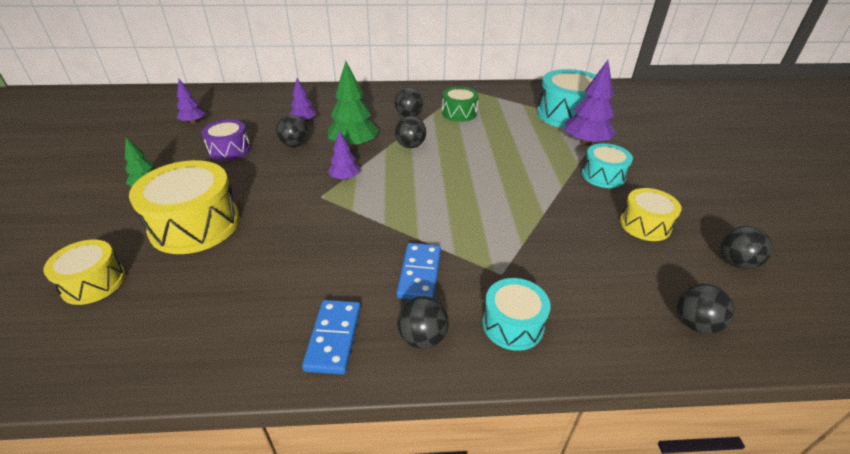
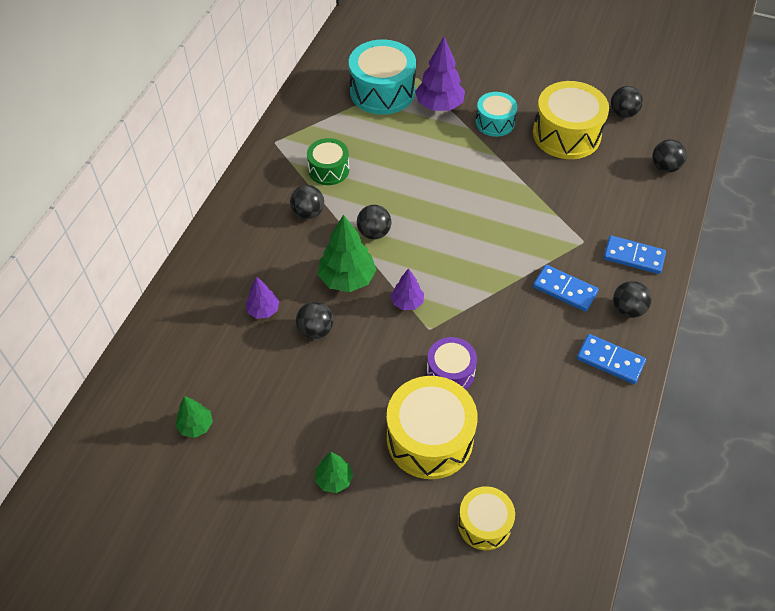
camera: 65 degrees left, 15 degrees up
purple tree [177,79,206,124] -> green tree [175,396,213,438]
purple drum [202,120,251,161] -> purple drum moved to [427,337,477,390]
turquoise drum [482,278,551,351] -> blue domino [604,235,666,274]
yellow drum [620,188,682,241] -> yellow drum [533,81,609,159], size x1.71

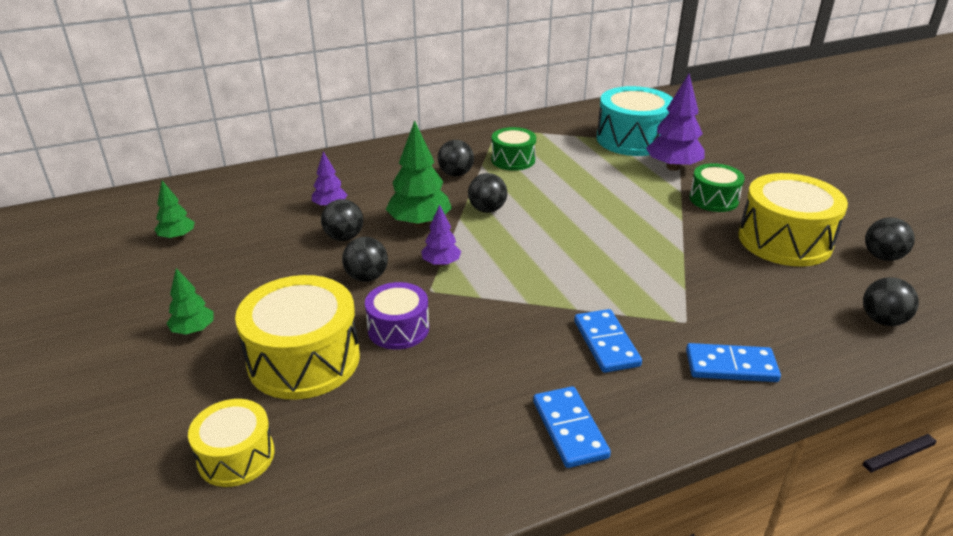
camera: 45 degrees right, 20 degrees down
turquoise drum [475,92,517,137] -> green drum [689,163,745,212]
blue domino [604,235,666,274] -> blue domino turned 60 degrees counterclockwise [686,343,781,382]
black ball [613,281,652,318] -> black ball moved to [342,237,388,282]

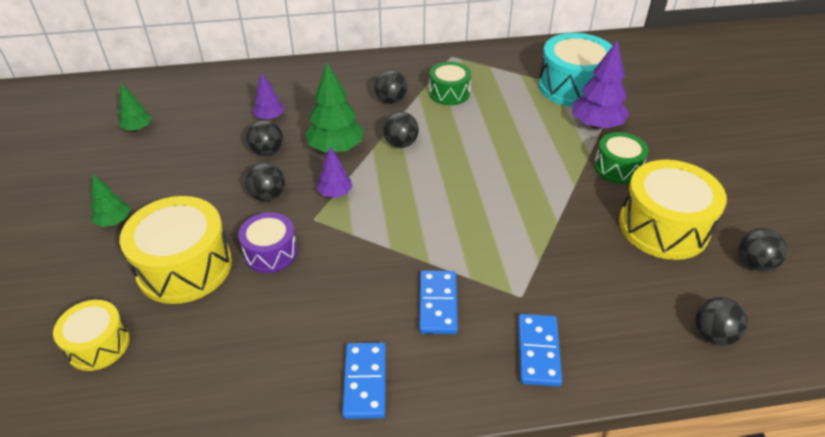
camera: 15 degrees right, 10 degrees up
blue domino [686,343,781,382] -> blue domino turned 75 degrees clockwise [518,314,562,387]

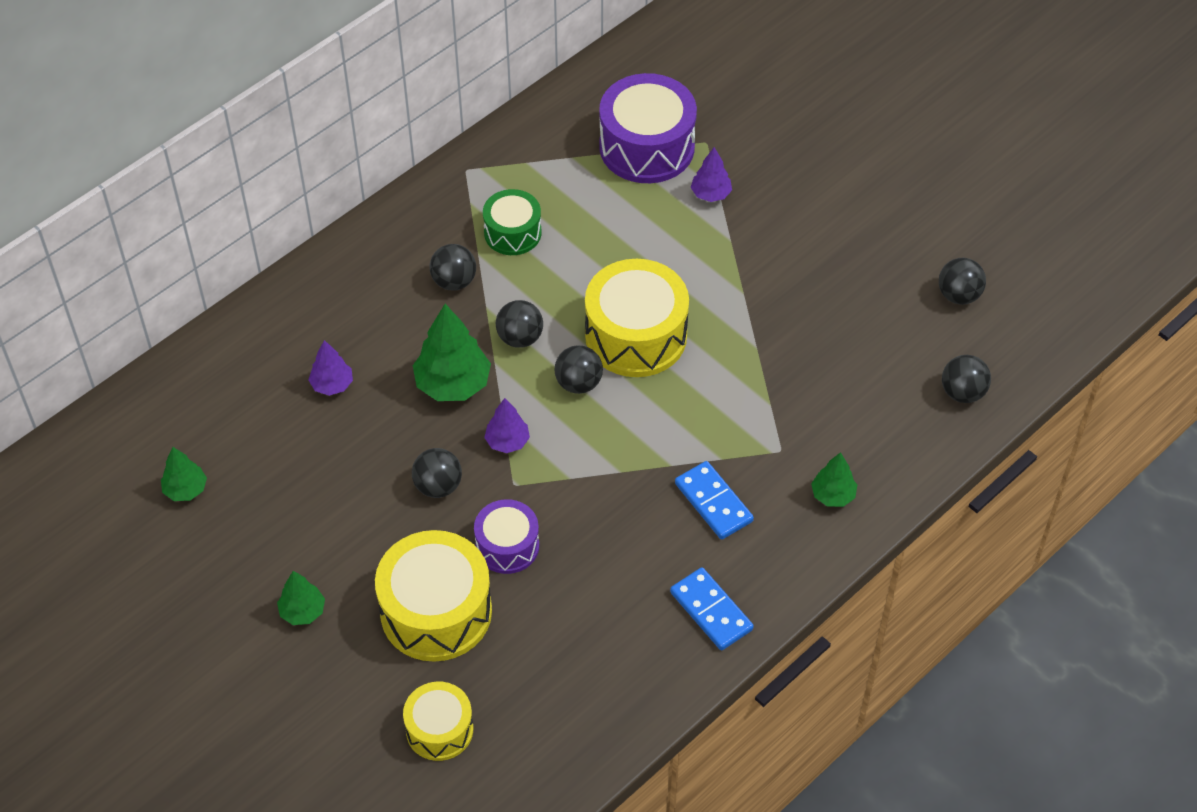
camera: 35 degrees left, 10 degrees up
black ball [246,120,283,156] -> black ball moved to [554,345,603,394]
blue domino [518,314,562,387] -> green tree [811,452,857,507]
turquoise drum [538,33,612,107] -> purple drum [599,73,697,183]
purple tree [572,40,629,129] -> purple tree [691,147,732,202], size x0.57
green drum [594,132,649,184] -> none
yellow drum [619,160,727,260] -> yellow drum moved to [585,259,689,377]

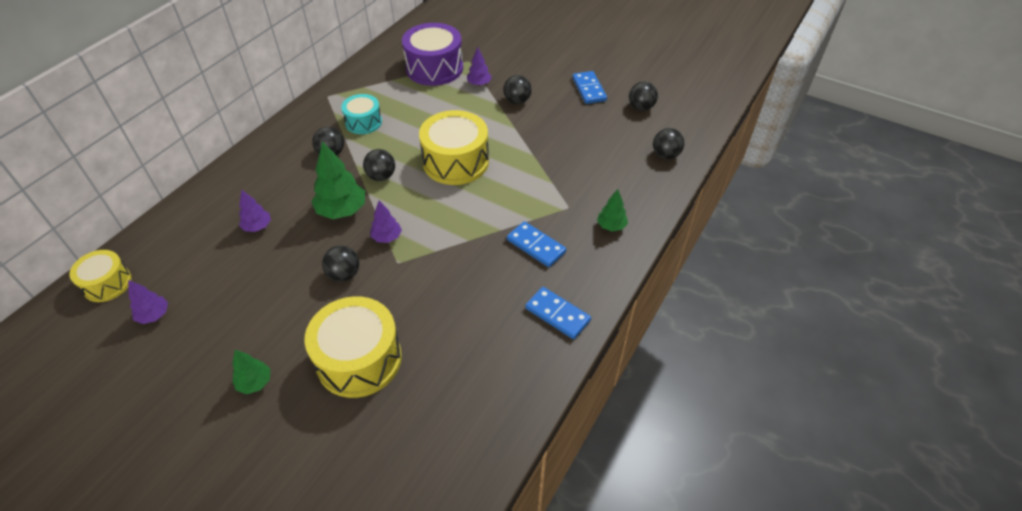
camera: 15 degrees left, 5 degrees down
green tree [161,447,207,501] -> purple tree [128,280,168,324]
yellow drum [403,682,473,761] -> yellow drum moved to [69,250,132,302]
purple drum [474,499,539,574] -> none
green drum [483,189,541,255] -> turquoise drum [341,94,382,134]
black ball [554,345,603,394] -> black ball moved to [503,75,532,104]
none -> blue domino [573,71,607,104]

